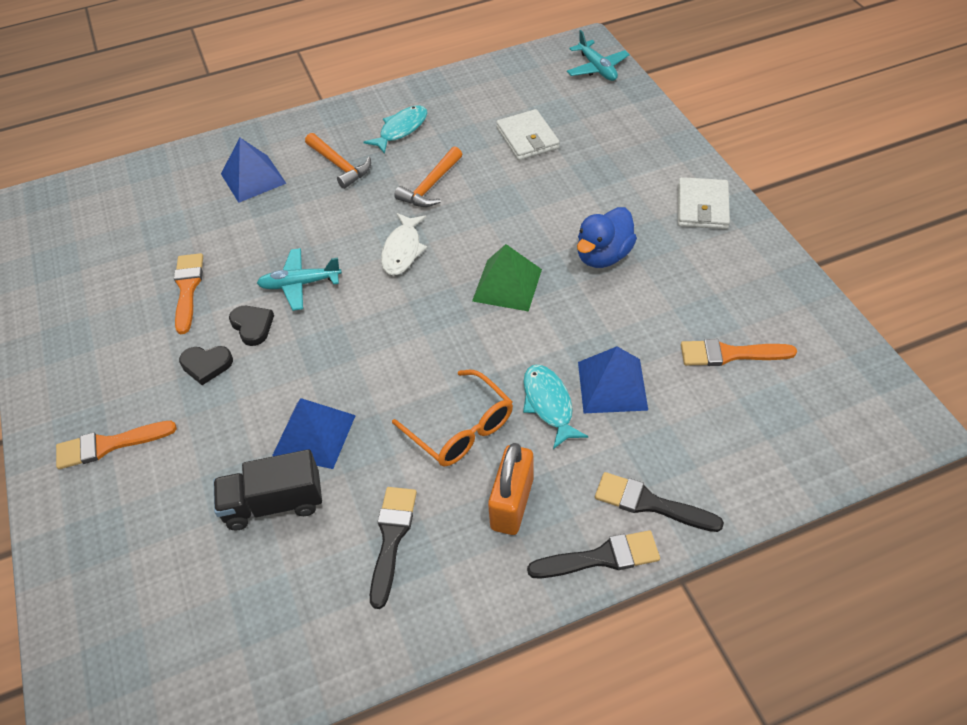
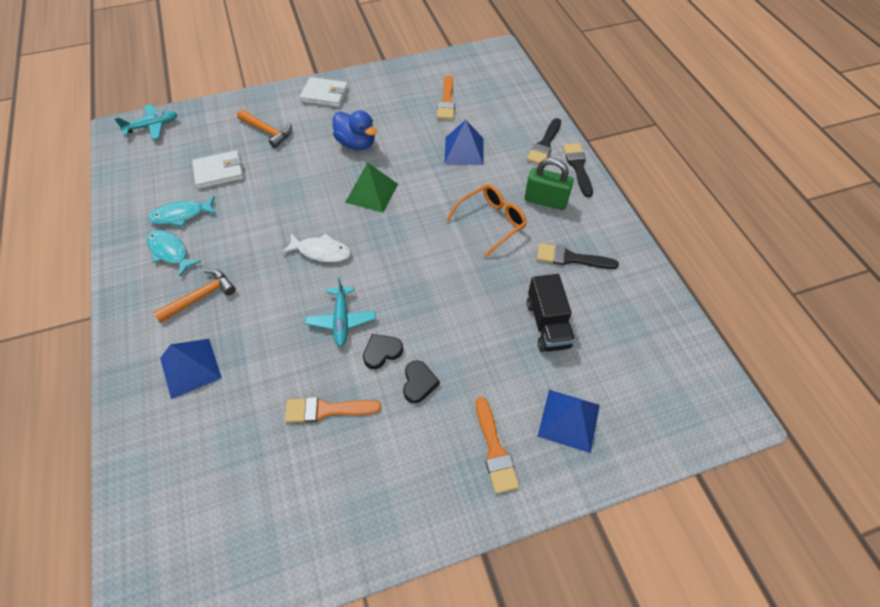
camera: 90 degrees left, 5 degrees up
blue pyramid [272,398,356,469] -> blue pyramid moved to [537,390,600,453]
orange hammer [394,146,462,207] -> orange hammer moved to [237,110,292,148]
orange padlock [488,443,534,535] -> green padlock [525,158,574,210]
turquoise fish [523,365,588,449] -> turquoise fish moved to [148,196,216,227]

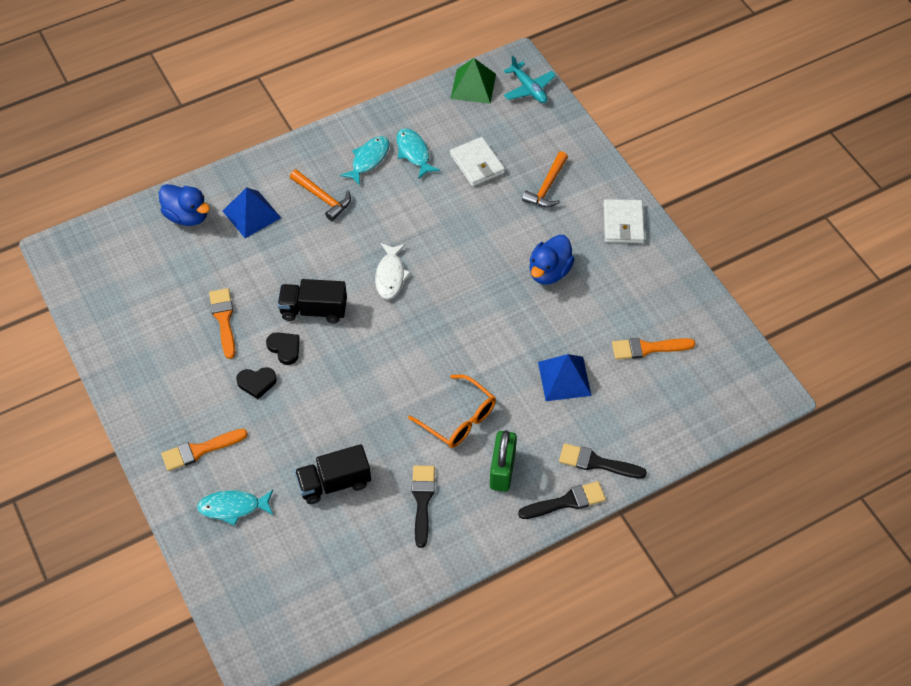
camera: 80 degrees right, 0 degrees up
turquoise plane [305,277,376,347] -> black truck [277,279,347,324]
green pyramid [345,162,398,213] -> green pyramid moved to [451,58,496,104]
blue pyramid [537,390,600,453] -> turquoise fish [197,490,273,526]
none -> blue duck [159,184,210,226]

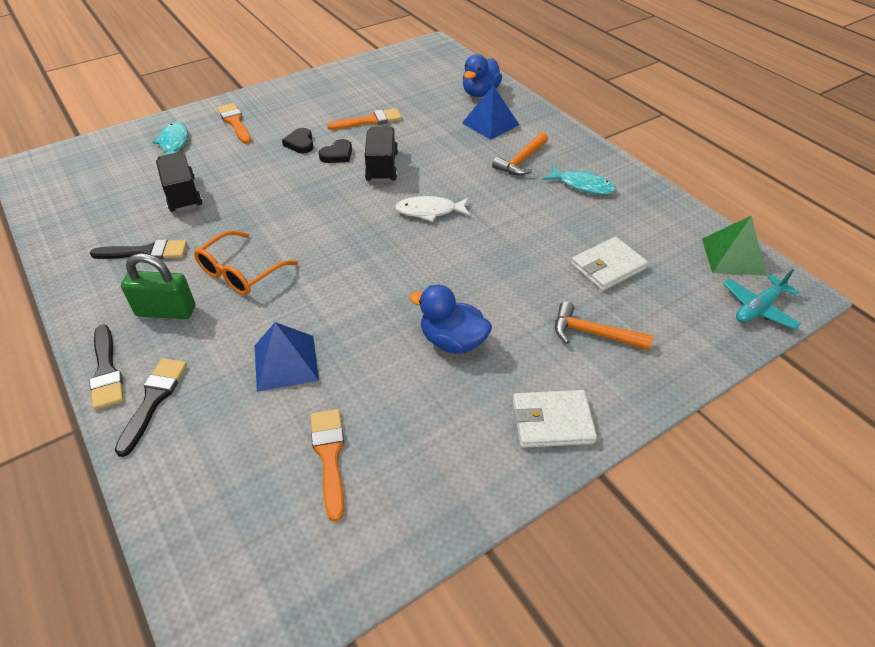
camera: 85 degrees right, 10 degrees down
turquoise fish [396,128,440,179] -> none

